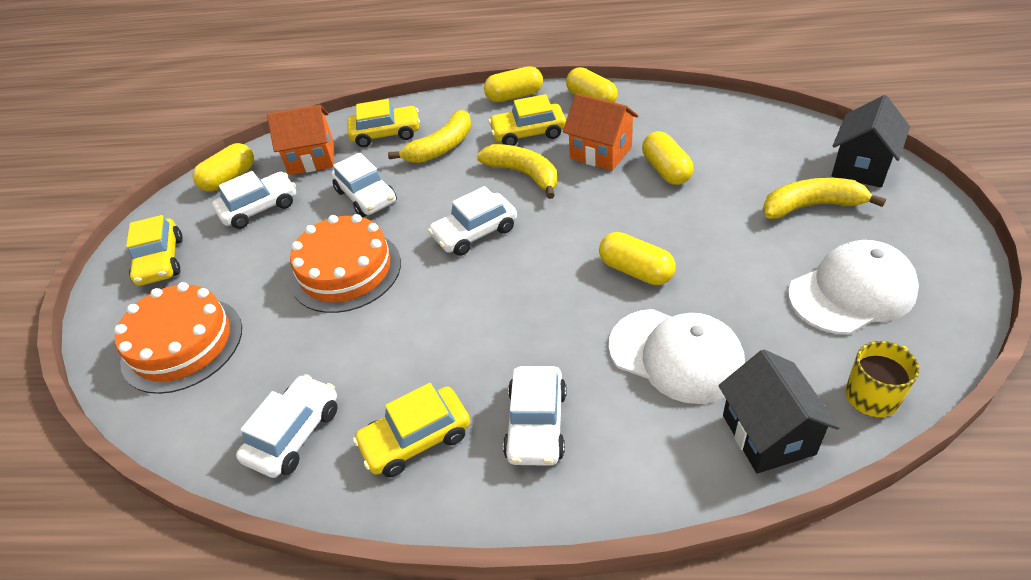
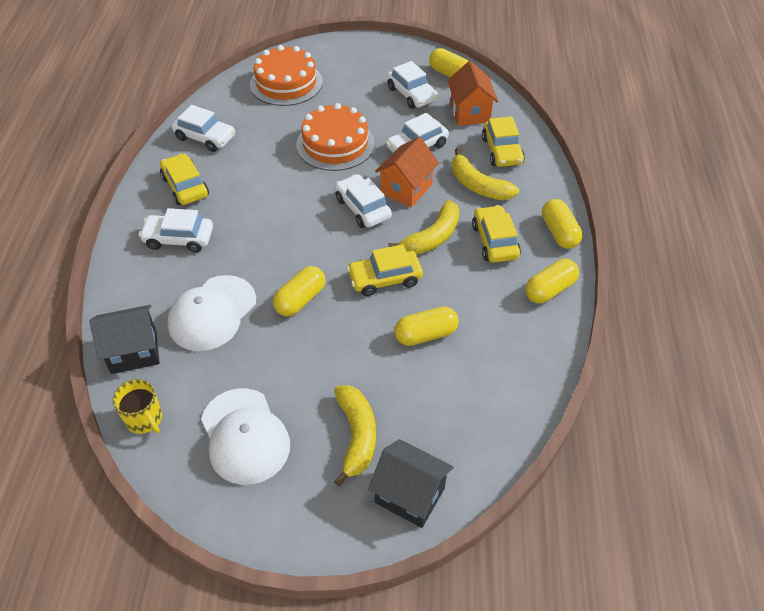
camera: 85 degrees right, 5 degrees up
yellow car [126,215,183,286] -> yellow car moved to [347,244,423,296]
orange house [563,93,638,171] -> orange house moved to [375,137,439,207]

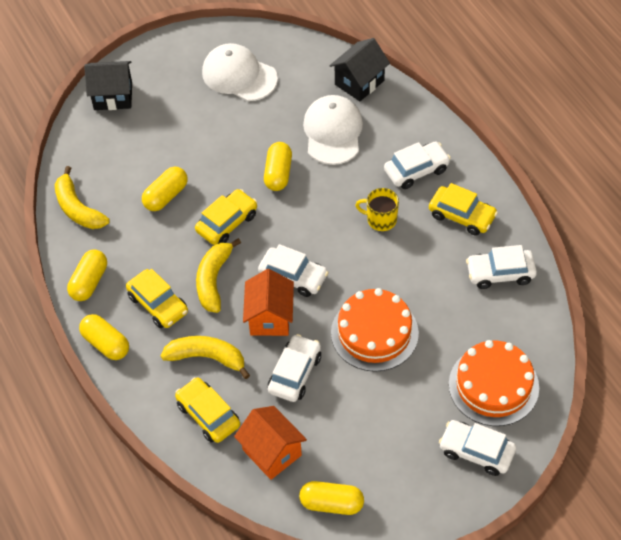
camera: 150 degrees right, 5 degrees up
yellow mug [113,379,162,434] -> yellow mug moved to [355,188,399,231]
yellow banana [334,385,376,486] -> yellow banana moved to [55,166,110,229]
white car [387,61,438,109] -> white car moved to [439,420,516,476]

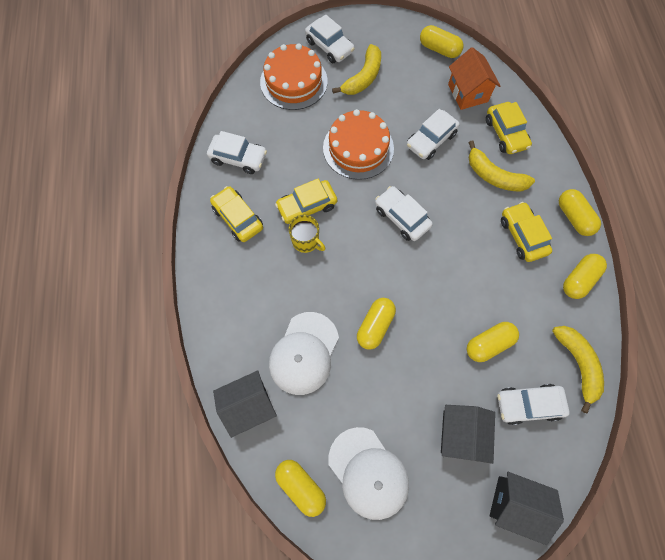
camera: 160 degrees left, 15 degrees up
yellow car [195,189,257,245] -> yellow car moved to [275,178,337,224]
yellow banana [196,238,241,313] -> yellow banana moved to [332,44,381,95]
orange house [243,269,294,336] -> none
white car [384,141,451,189] -> white car moved to [497,384,570,425]
none -> yellow capsule [275,460,326,517]
none -> black house [441,405,495,464]

